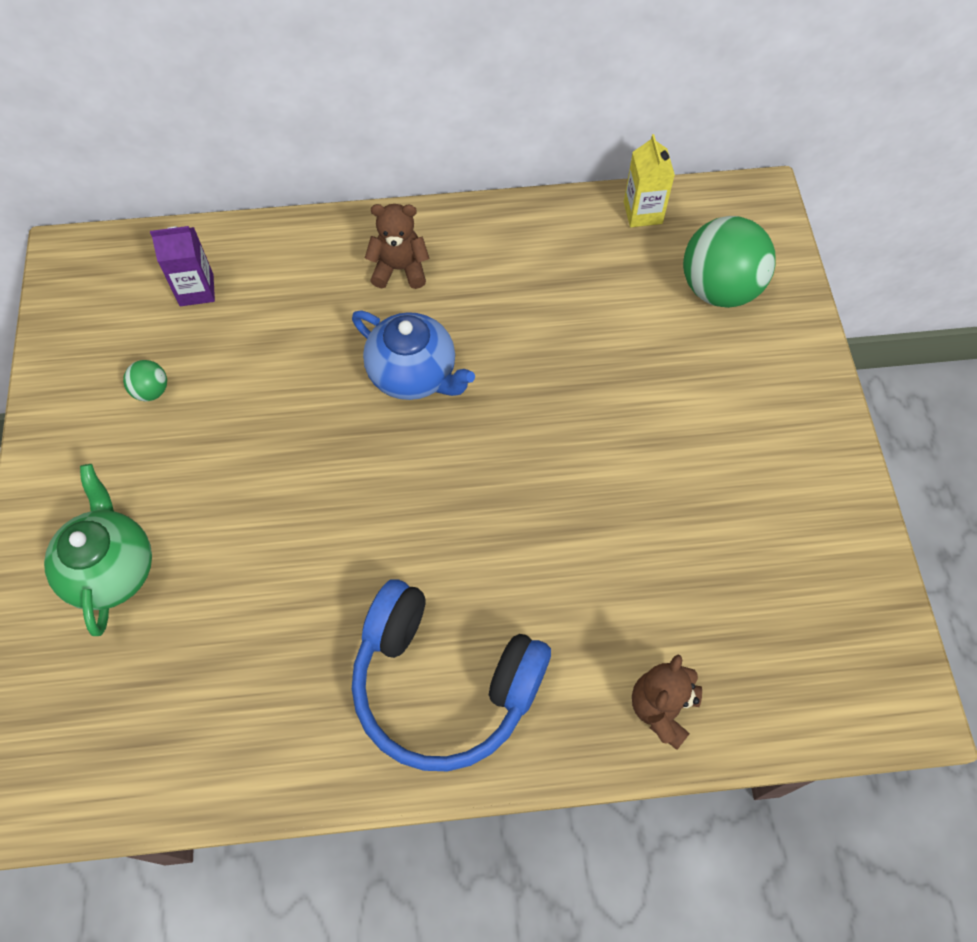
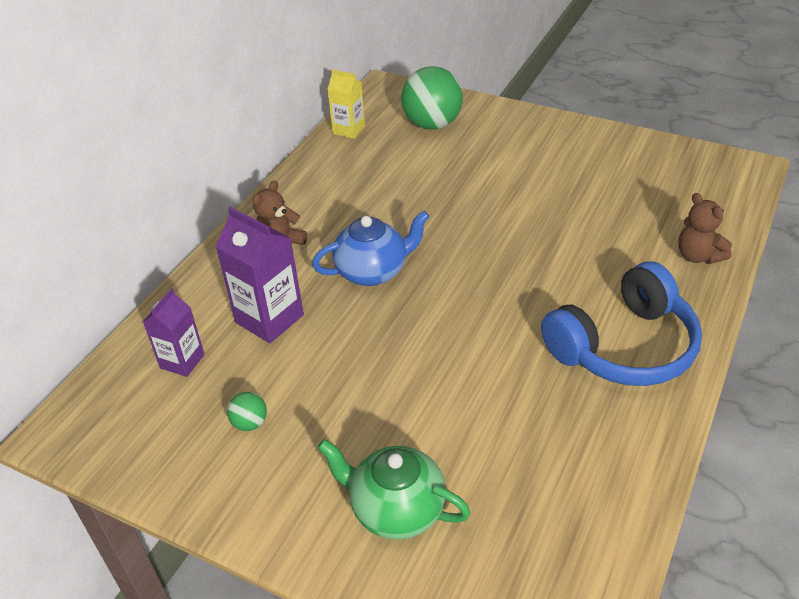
camera: 55 degrees left, 20 degrees down
none -> purple carton [215,207,304,343]

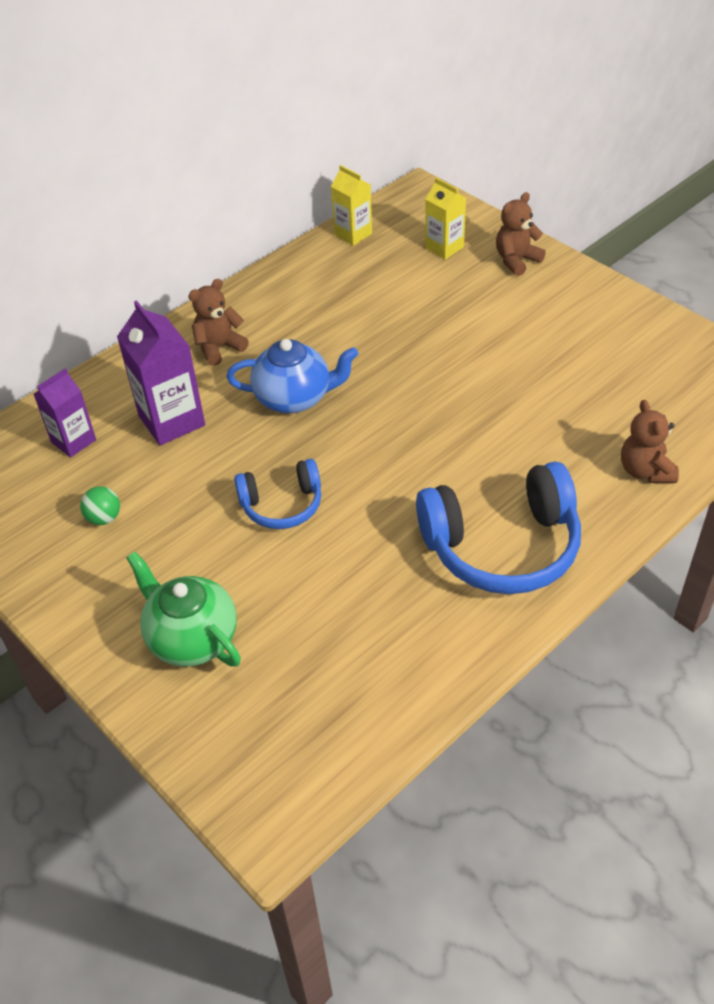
camera: 20 degrees right, 5 degrees up
green ball [401,66,463,129] -> yellow carton [425,178,466,259]
none -> blue headphones [234,459,321,529]
none -> brown teddy bear [496,192,546,276]

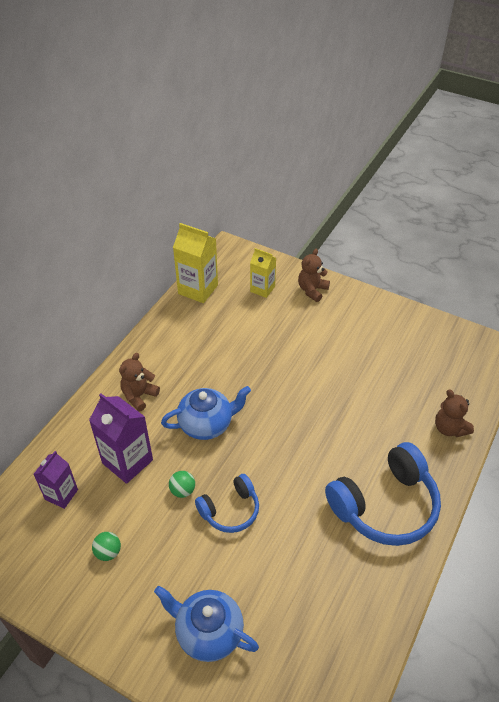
camera: 20 degrees left, 0 degrees up
green teapot [126,551,241,667] -> blue teapot [154,586,259,662]
yellow carton [331,165,372,246] -> yellow carton [173,223,218,303], size x1.58
none -> green ball [169,471,195,498]

